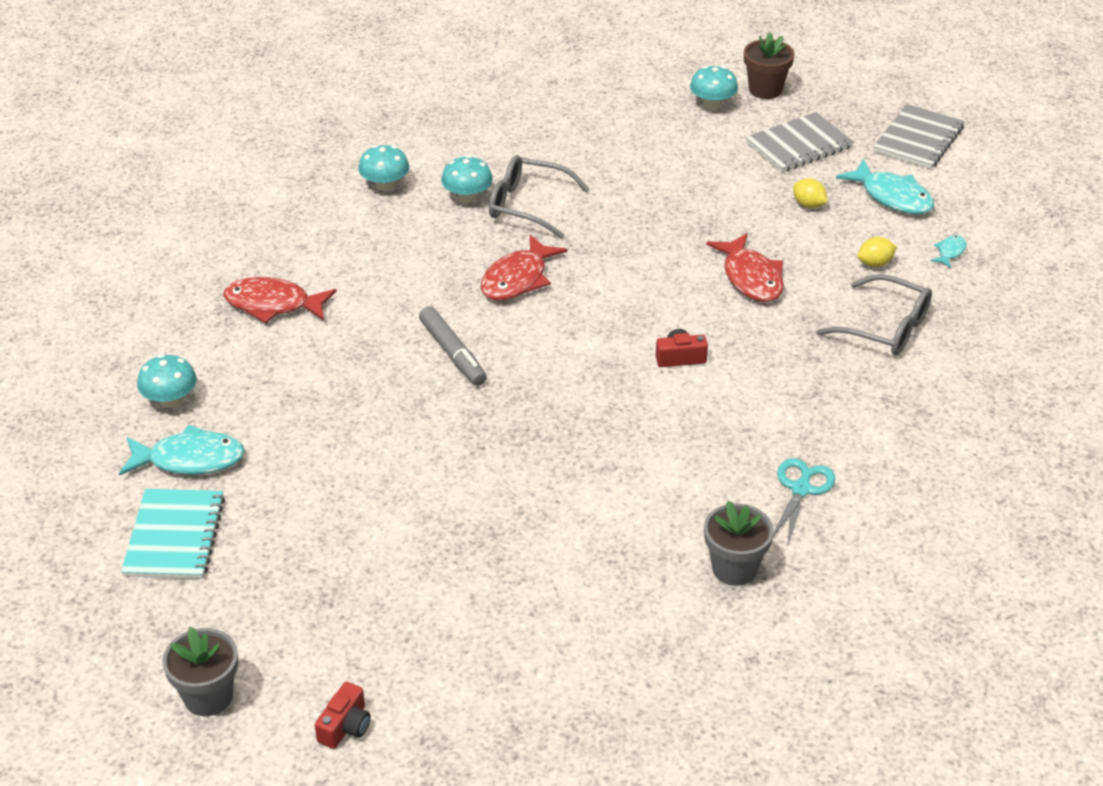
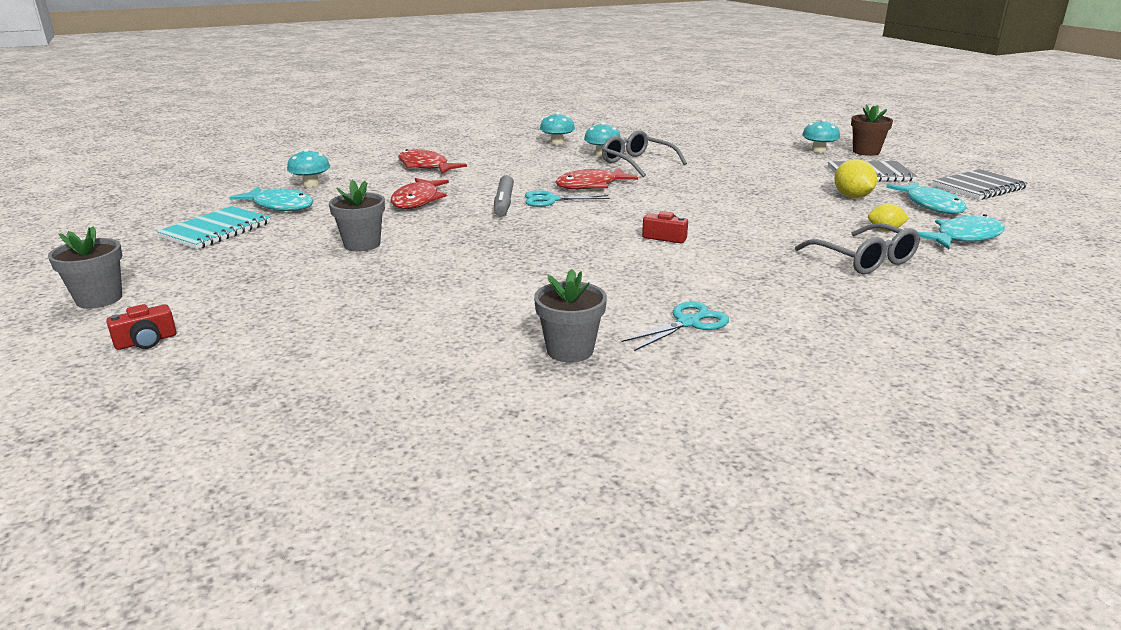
camera: 30 degrees right, 15 degrees down
red fish [706,233,784,302] -> red fish moved to [390,178,449,209]
yellow lemon [793,178,828,208] -> yellow lemon [834,159,877,198], size x1.54
turquoise fish [930,235,967,268] -> turquoise fish [918,214,1005,249], size x2.08
none -> grey flower pot [329,180,385,252]
none -> turquoise scissors [525,190,610,207]

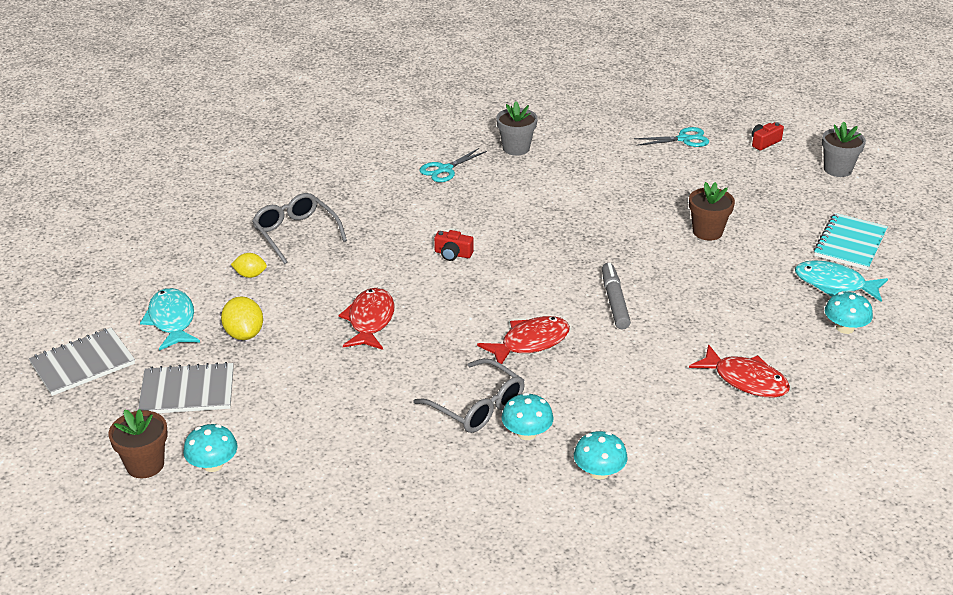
camera: 175 degrees right, 10 degrees up
grey flower pot [329,180,385,252] -> brown flower pot [689,182,735,241]
red fish [390,178,449,209] -> red fish moved to [338,288,395,350]
turquoise scissors [525,190,610,207] -> turquoise scissors moved to [634,127,709,147]
turquoise fish [918,214,1005,249] -> none

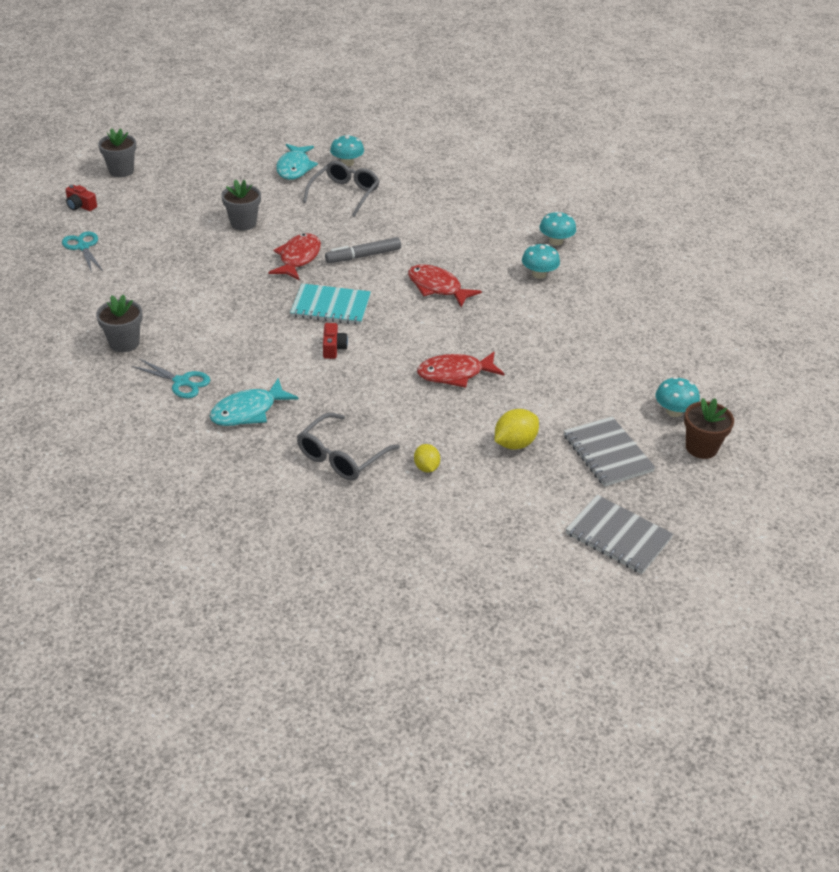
camera: 110 degrees left, 5 degrees up
turquoise fish [140,288,200,351] -> turquoise fish moved to [210,378,298,426]
grey glasses [413,358,525,433] -> grey glasses moved to [303,161,379,217]
brown flower pot [689,182,735,241] -> grey flower pot [221,179,261,231]
red fish [689,344,790,398] -> red fish moved to [268,233,321,280]
turquoise notebook [813,213,888,270] -> turquoise notebook moved to [290,283,371,325]

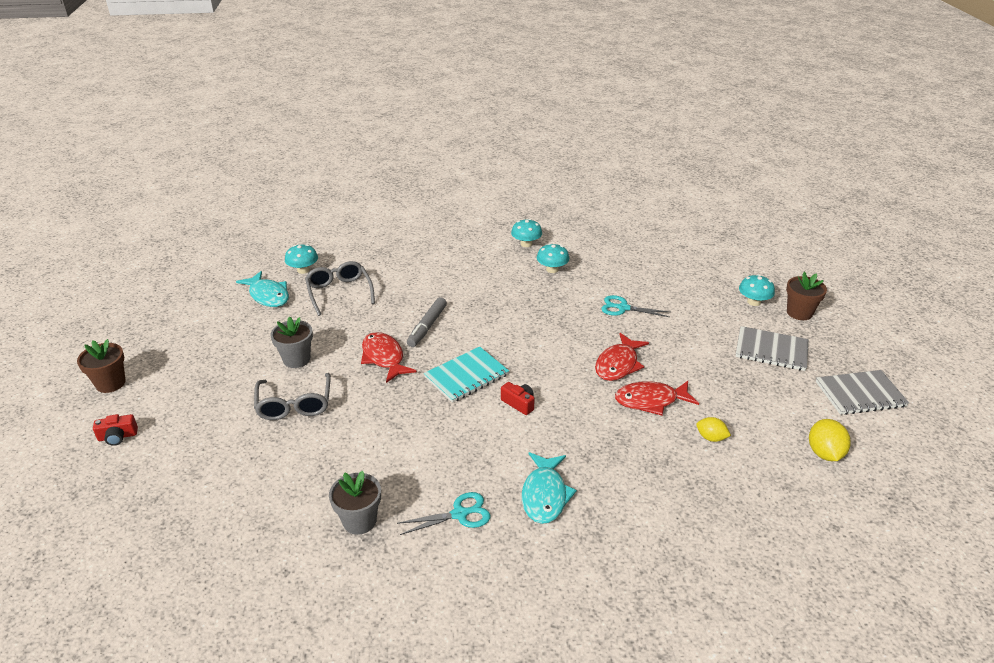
camera: 45 degrees left, 5 degrees down
turquoise scissors [62,232,103,273] -> turquoise scissors moved to [601,295,670,317]
grey flower pot [98,128,136,177] -> brown flower pot [77,339,126,393]
grey glasses [297,413,400,481] -> grey glasses moved to [254,373,331,420]
red fish [408,264,482,307] -> red fish moved to [615,381,699,415]
yellow lemon [495,409,539,450] -> yellow lemon moved to [809,419,851,461]

